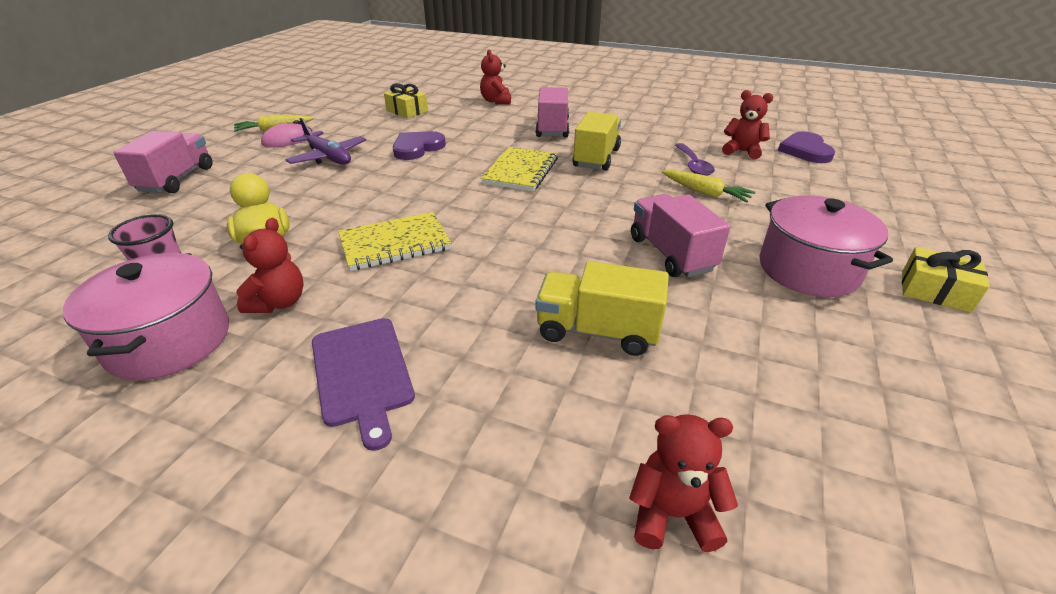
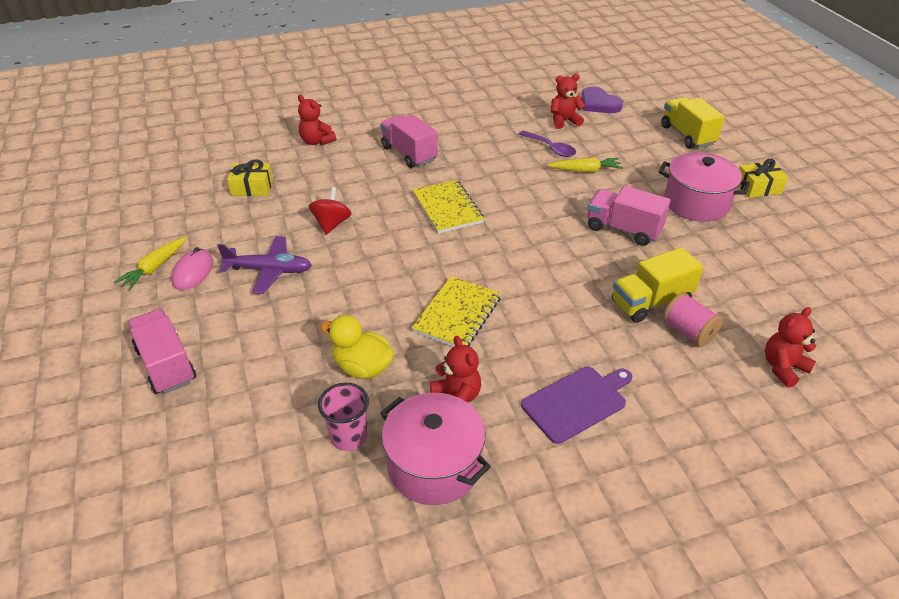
camera: 40 degrees left, 5 degrees up
purple cutting board [312,318,415,451] -> purple cutting board turned 60 degrees counterclockwise [521,367,632,444]
purple heart [393,131,446,160] -> red spinning top [309,187,352,234]
yellow truck [572,112,621,171] -> yellow truck moved to [661,97,725,149]
none -> pink spool [663,292,723,347]

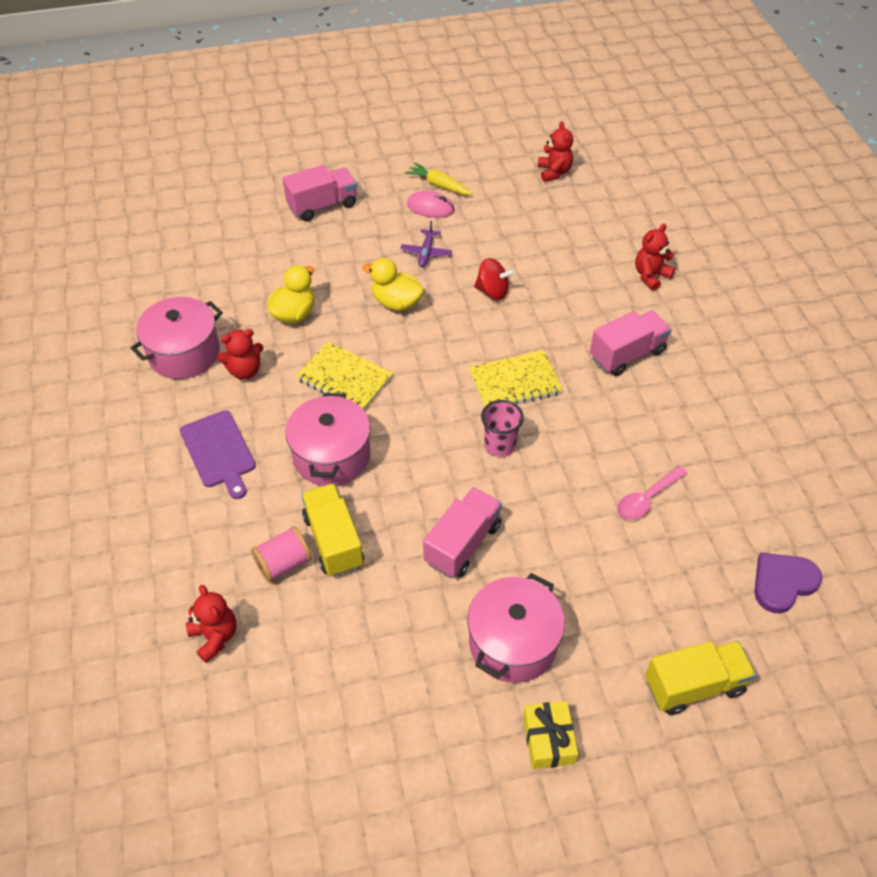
camera: 95 degrees right, 10 degrees up
purple plane [217,236,312,294] -> purple plane [400,221,452,267], size x0.65
yellow gift [227,159,273,196] -> none
pink cup [318,383,369,451] -> pink cup moved to [481,400,524,457]
purple spoon [519,130,576,157] -> pink spoon [617,466,688,520]
yellow carrot [547,157,623,172] -> none
red teddy bear [551,73,585,129] -> red teddy bear moved to [538,121,573,182]
none -> pink pot [285,393,370,486]
none -> yellow duck [362,258,424,311]

